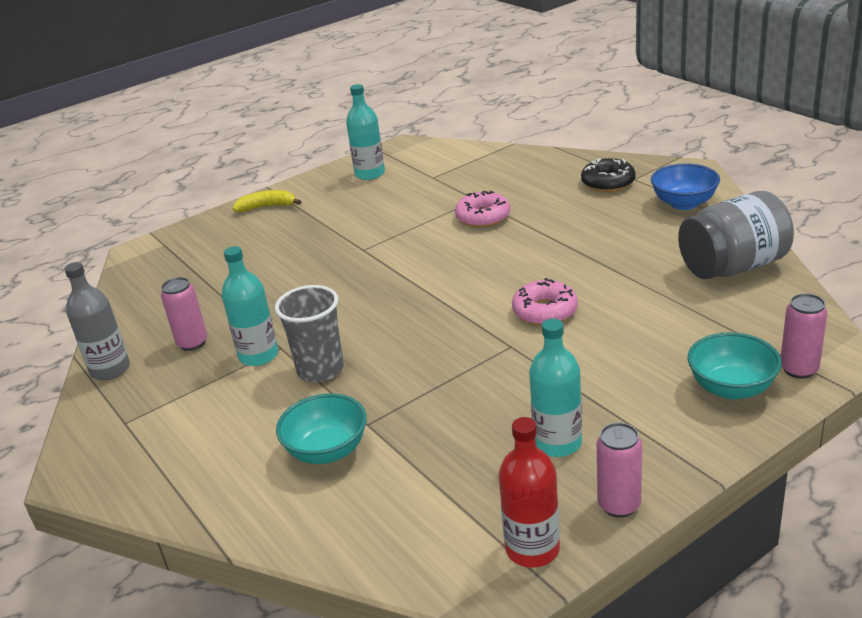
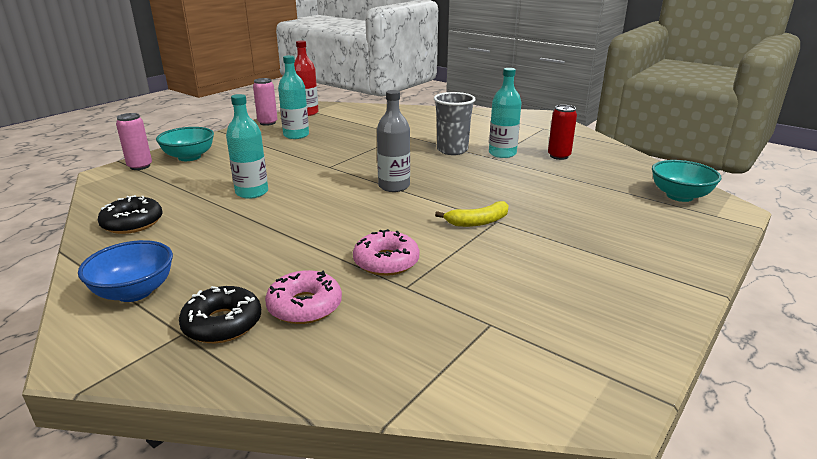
camera: 160 degrees right, 5 degrees down
grey bottle [64,262,130,380] -> grey bottle moved to [377,90,410,192]
pink can [161,277,207,351] -> red can [548,105,577,160]
yellow banana [233,190,301,212] -> yellow banana moved to [435,201,509,227]
turquoise bowl [276,394,367,464] -> turquoise bowl moved to [652,160,721,202]
turquoise bottle [346,84,385,180] -> turquoise bottle moved to [226,94,268,199]
pink donut [512,278,578,326] -> pink donut moved to [265,270,342,324]
grey jar [678,191,794,279] -> black donut [98,195,162,234]

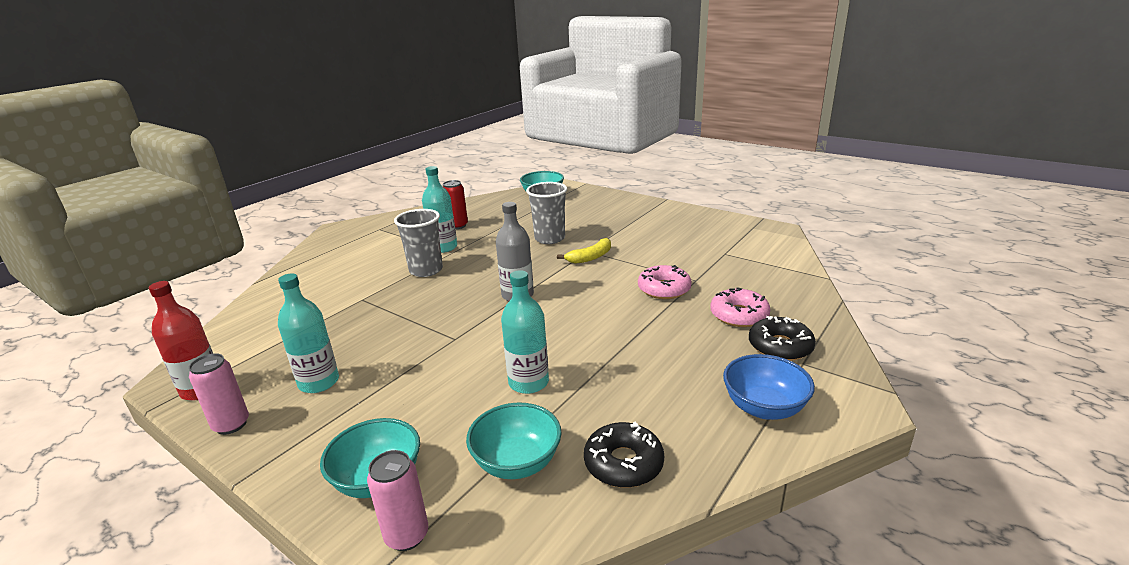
camera: 90 degrees left, 0 degrees up
yellow banana [435,201,509,227] -> yellow banana turned 75 degrees clockwise [557,238,611,264]
none -> turquoise bowl [466,403,562,479]
none -> grey cup [526,182,567,244]

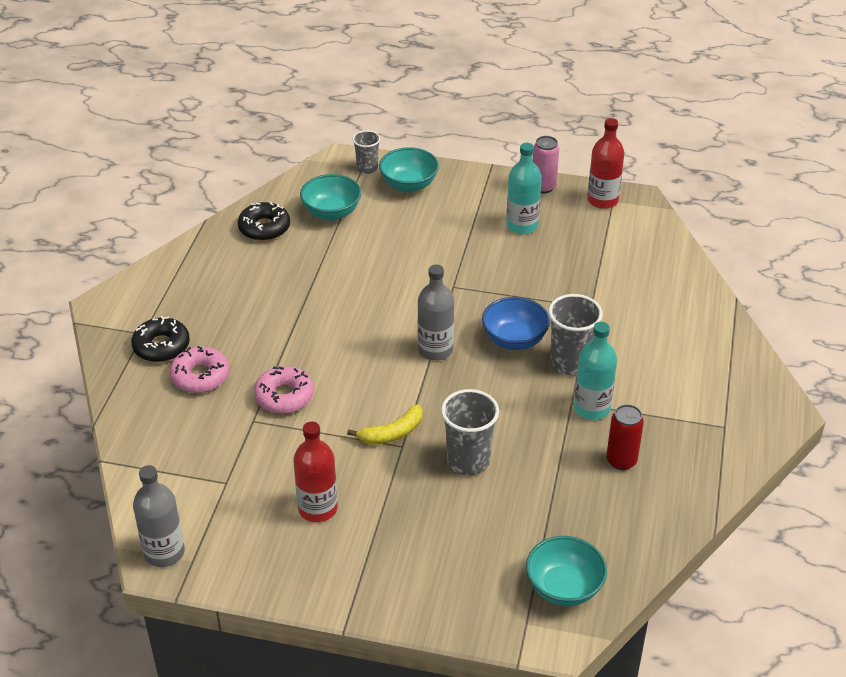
camera: 155 degrees right, 15 degrees up
pink can [367,450,428,551] -> grey cup [352,130,380,174]
turquoise bottle [501,270,549,394] -> none
yellow banana [557,238,611,264] -> yellow banana turned 150 degrees counterclockwise [347,404,423,444]
blue bowl [723,354,815,420] -> blue bowl moved to [482,297,550,350]
none -> grey bottle [133,465,185,567]
none -> red bottle [293,421,338,522]

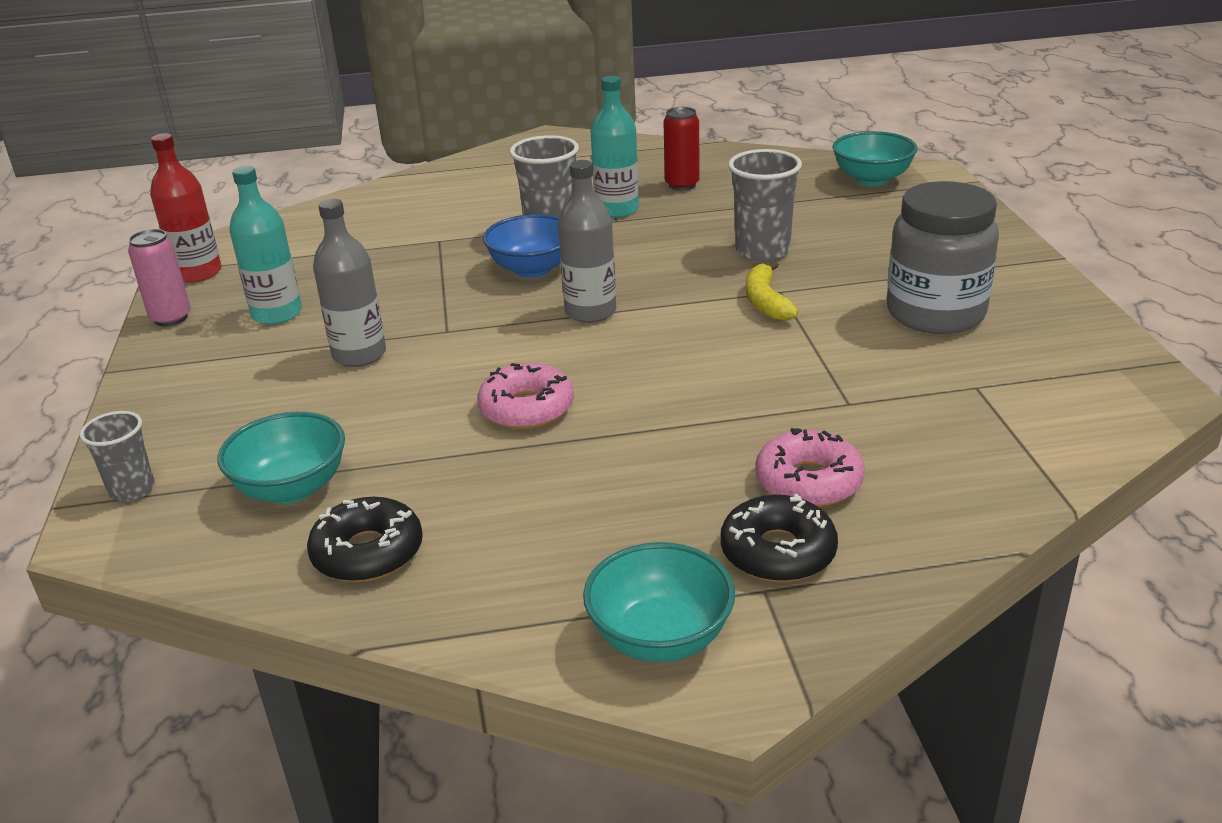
camera: 110 degrees left, 10 degrees down
grey bottle [133,465,185,567] -> grey bottle moved to [313,199,386,367]
pink donut [254,366,314,414] -> pink donut moved to [477,363,574,429]
red bottle [293,421,338,522] -> grey jar [887,181,999,334]
yellow banana [347,404,423,444] -> yellow banana turned 135 degrees counterclockwise [746,261,798,321]
turquoise bowl [379,147,439,192] -> turquoise bowl moved to [583,542,735,662]

